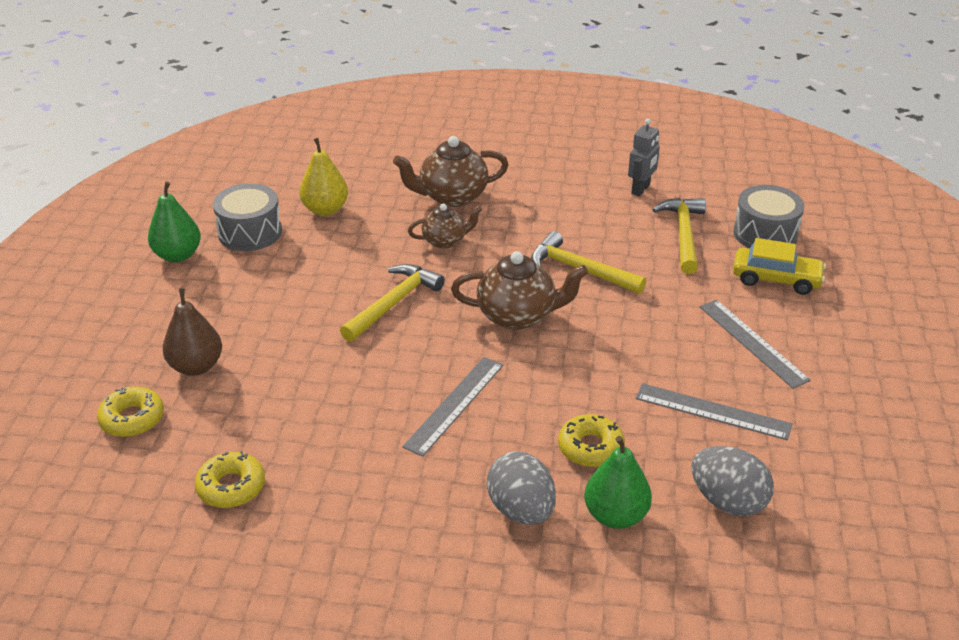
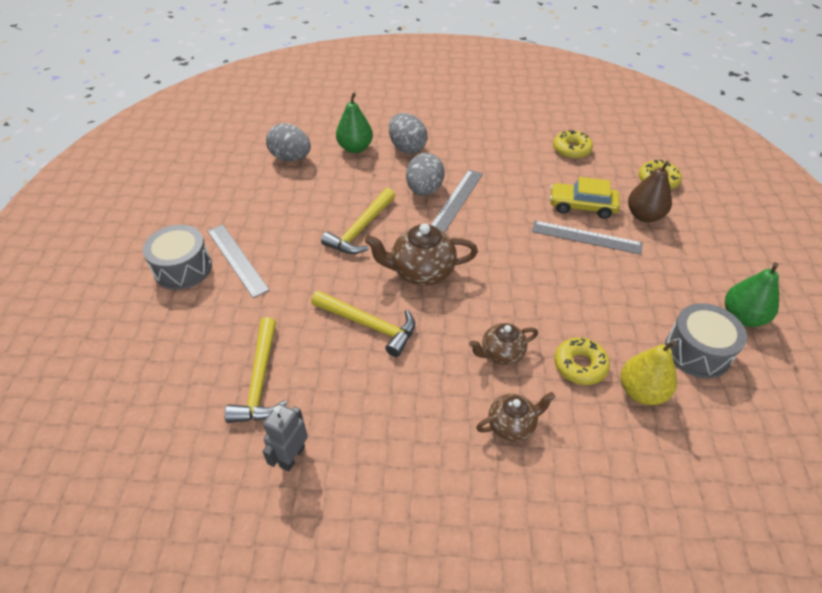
camera: 175 degrees right, 10 degrees up
yellow hammer [340,264,445,342] -> yellow hammer moved to [321,188,395,254]
brown teapot [393,136,509,207] -> brown teapot [476,392,555,442], size x0.62
yellow donut [558,414,625,467] -> yellow donut moved to [554,337,610,385]
grey ruler [636,383,792,440] -> grey ruler moved to [532,221,643,255]
grey drum [733,185,804,248] -> grey drum moved to [143,225,212,290]
yellow car [733,238,826,295] -> yellow car moved to [550,177,620,219]
none -> grey egg [406,153,445,196]

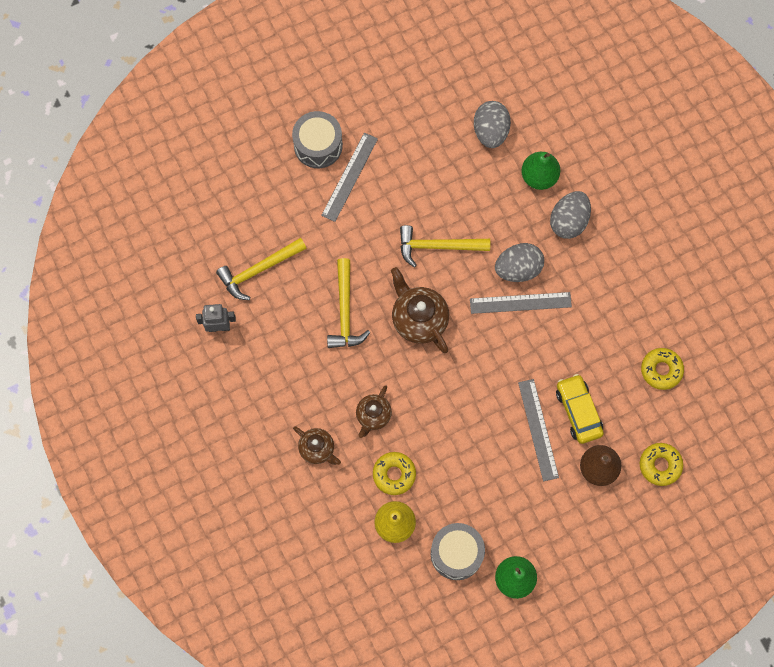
camera: 60 degrees right, 25 degrees up
brown teapot [469,323,538,365] -> brown teapot turned 105 degrees counterclockwise [356,386,392,438]

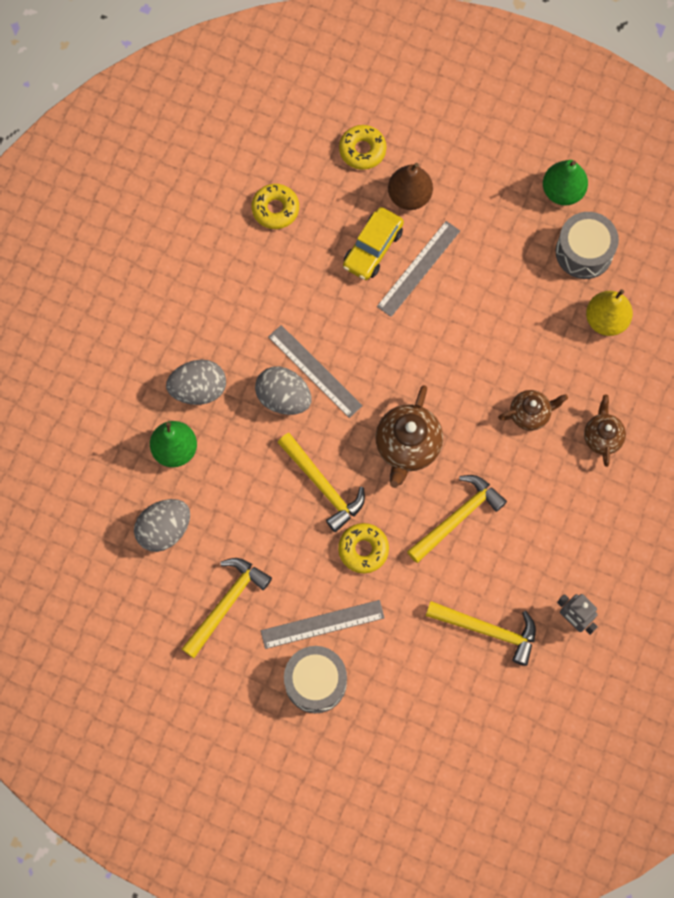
camera: 130 degrees left, 0 degrees up
yellow donut [373,452,416,495] -> yellow donut moved to [338,523,389,573]
none -> yellow hammer [182,558,272,658]

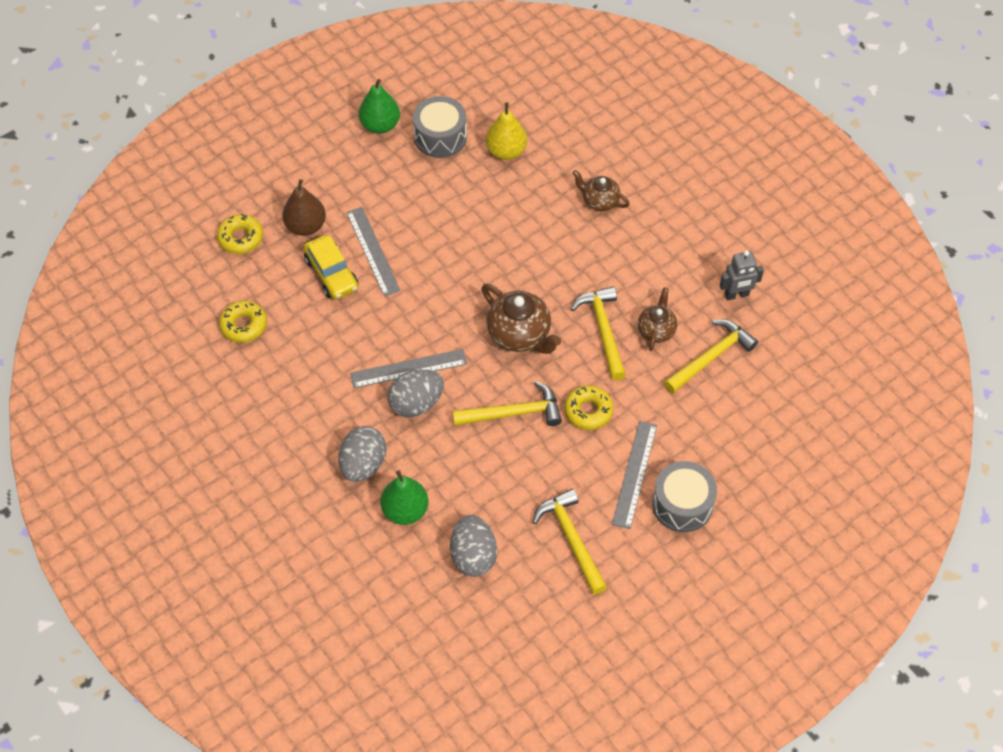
camera: 60 degrees left, 15 degrees down
brown teapot [498,390,568,431] -> brown teapot moved to [638,288,677,351]

